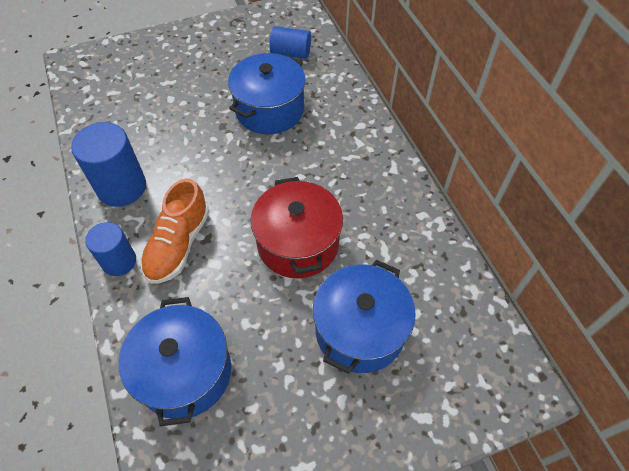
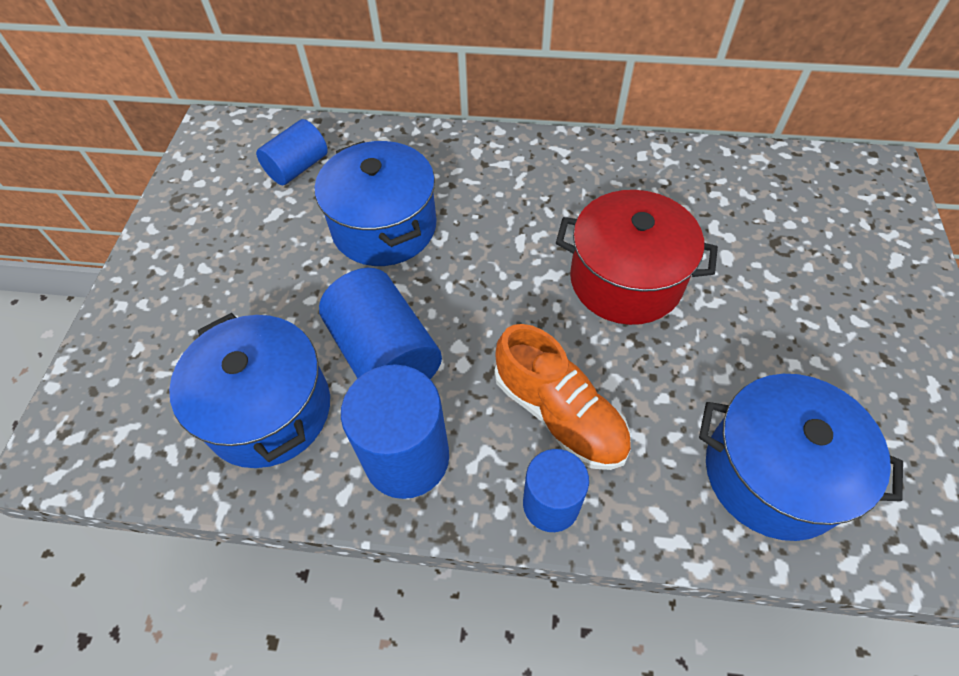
camera: 60 degrees left, 0 degrees up
blue pot [313,260,416,374] -> blue pot moved to [169,313,330,468]
none -> blue cylinder [319,268,442,379]

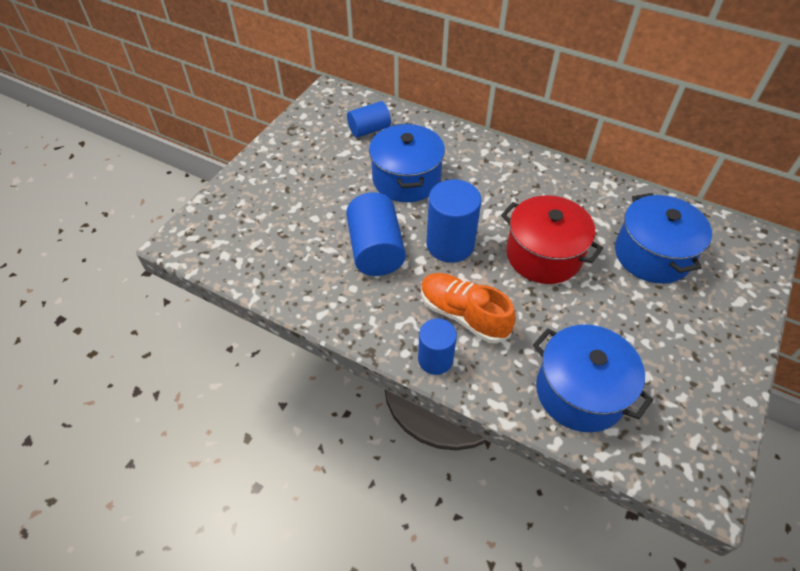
camera: 20 degrees right, 5 degrees down
blue pot [169,313,330,468] -> blue pot moved to [615,193,712,284]
blue cylinder [341,364,449,499] -> blue cylinder moved to [426,179,481,263]
orange shoe [495,324,631,470] -> orange shoe turned 150 degrees clockwise [421,273,516,343]

